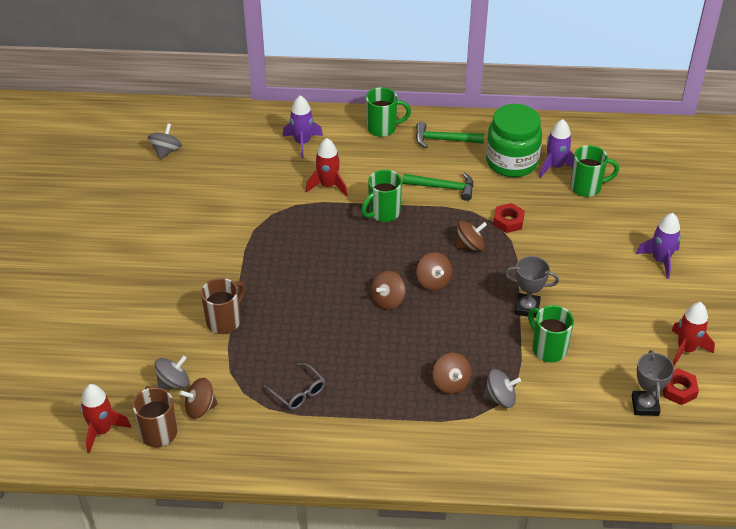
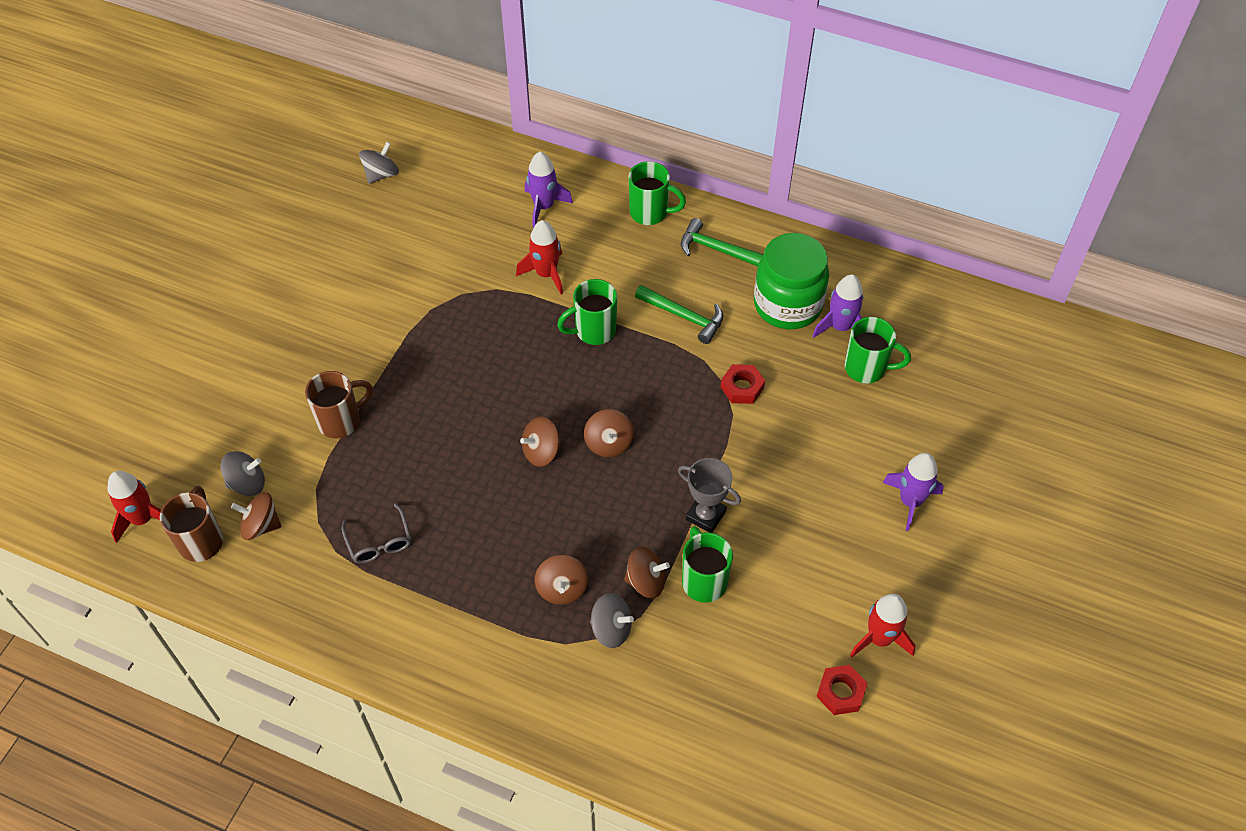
camera: 20 degrees right, 10 degrees up
brown spinning top [456,220,487,251] -> brown spinning top moved to [624,547,670,598]
grey trophy [632,350,674,416] -> none

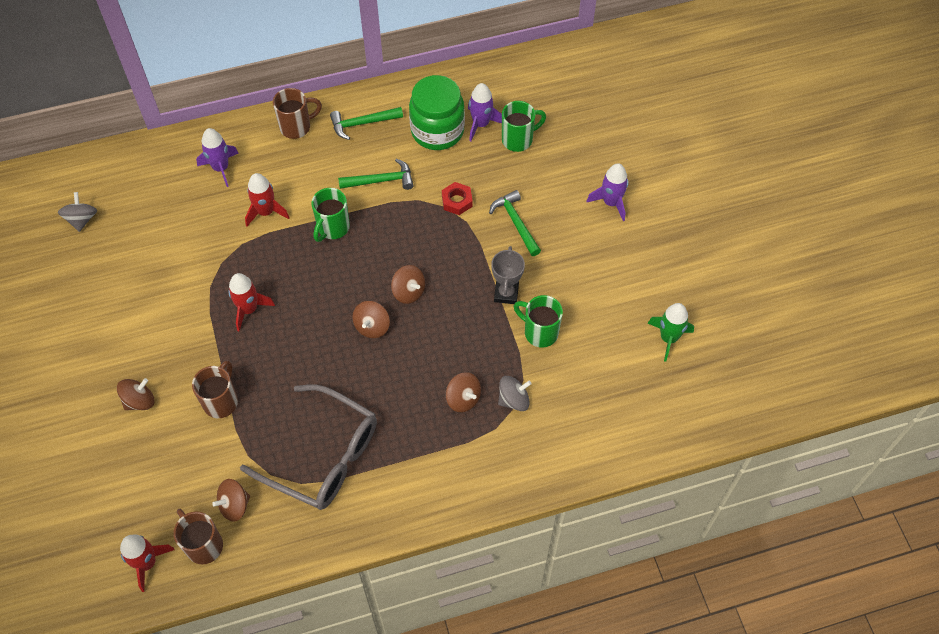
camera: 40 degrees left, 5 degrees up
grey spinning top [221,451,265,496] -> none
grey glasses [342,503,411,563] -> grey glasses [240,384,377,510], size x2.29
brown spinning top [624,547,670,598] -> brown spinning top moved to [117,378,154,410]
green mug [629,161,686,225] -> brown mug [273,88,322,139]
grey trophy [678,458,741,533] -> grey trophy turned 75 degrees counterclockwise [491,246,525,304]
red nut [816,665,867,715] -> green rocket [648,303,694,362]
red rocket [850,594,915,657] -> red rocket moved to [228,273,275,331]
none -> green hammer [489,190,541,256]

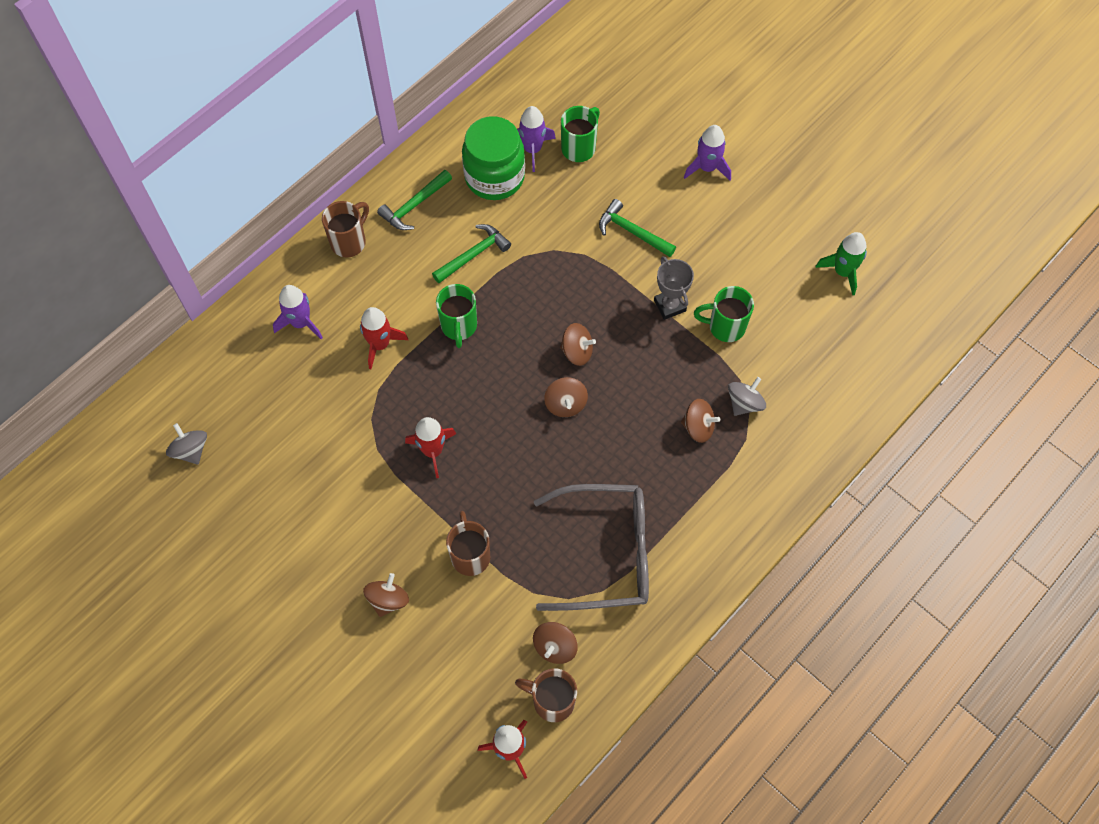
camera: 30 degrees left, 5 degrees up
red nut [442,182,473,215] -> none

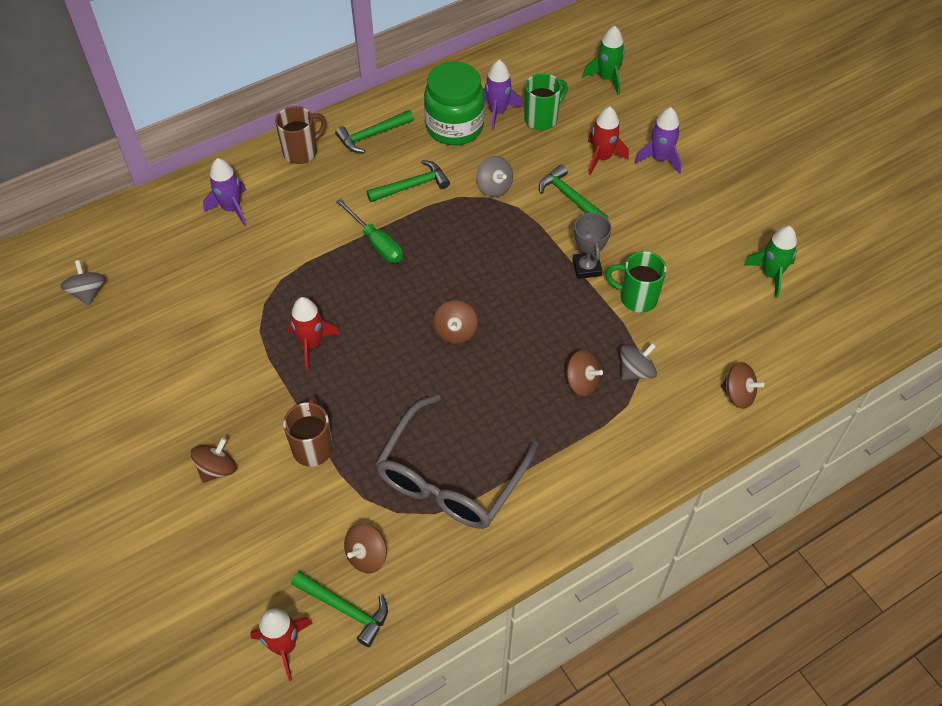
camera: 15 degrees right, 10 degrees down
red rocket [360,307,408,369] -> red rocket moved to [588,107,629,175]
green mug [436,284,477,348] -> green screwdriver [336,199,403,263]
brown mug [515,668,577,722] -> green hammer [291,571,388,647]
grey glasses [534,484,649,611] -> grey glasses turned 105 degrees clockwise [375,394,539,529]
brown spinning top [560,323,596,366] -> brown spinning top moved to [721,362,764,409]
none -> grey spinning top [477,156,513,197]
none -> green rocket [583,26,625,95]

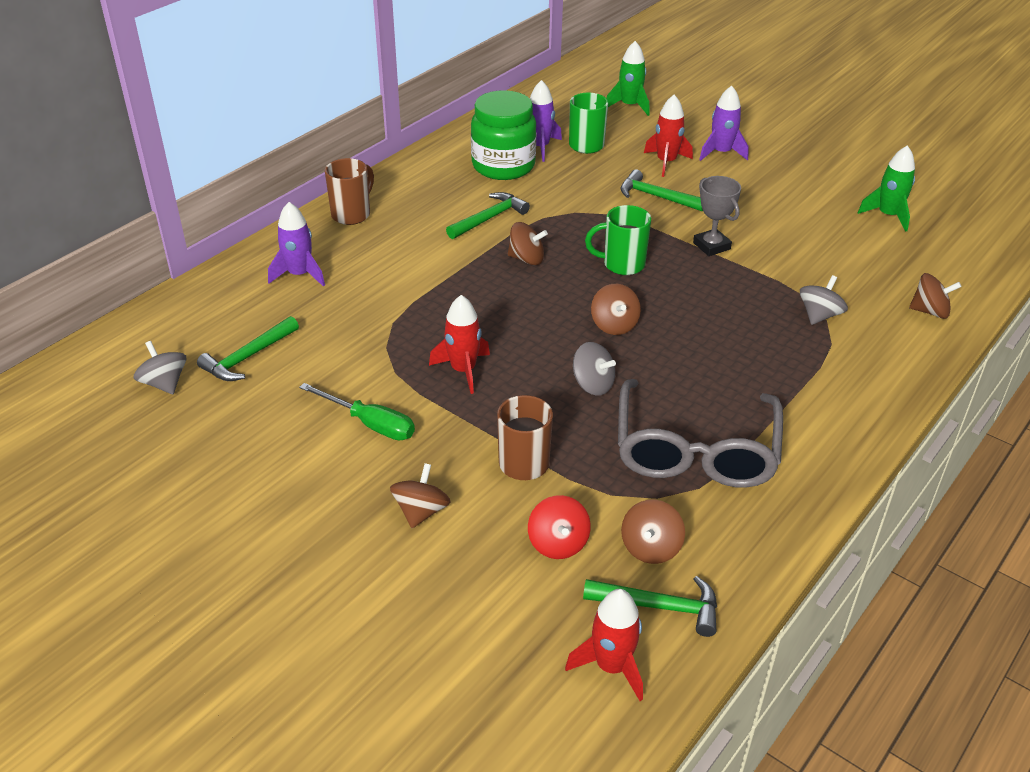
camera: 20 degrees left, 15 degrees down
green hammer [335,110,414,153] -> green hammer moved to [197,316,299,381]
green screwdriver [336,199,403,263] -> green screwdriver moved to [299,383,415,440]
grey spinning top [477,156,513,197] -> grey spinning top moved to [573,342,616,396]
brown spinning top [565,350,603,396] -> brown spinning top moved to [508,222,548,265]
green mug [605,251,667,313] -> green mug moved to [585,205,651,275]
none -> red spinning top [528,495,591,559]

